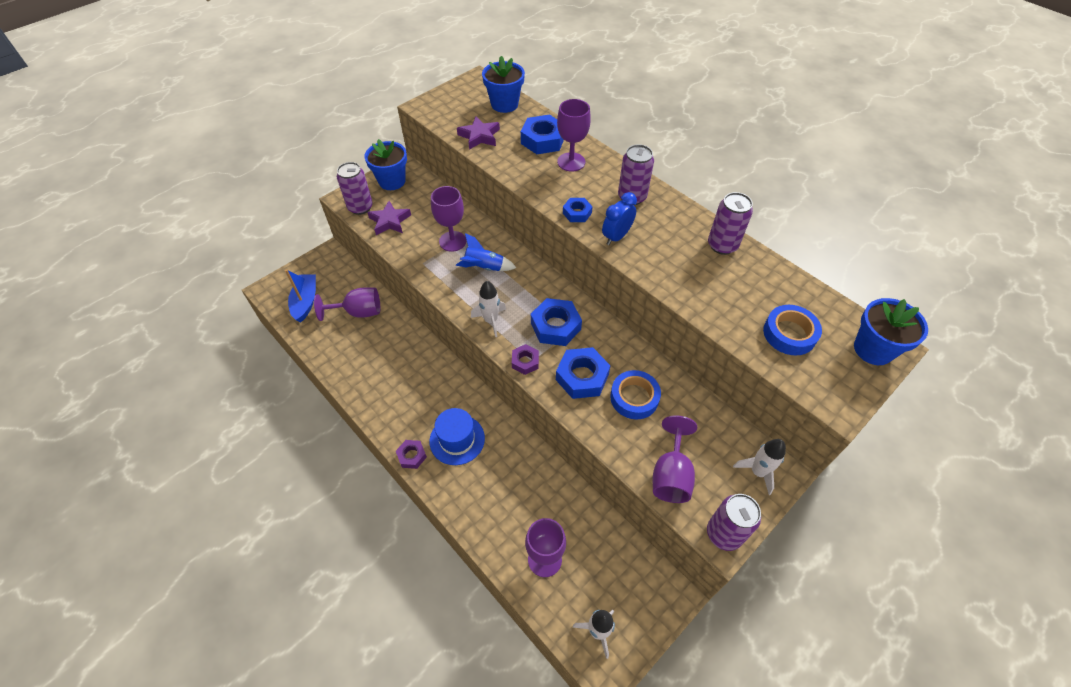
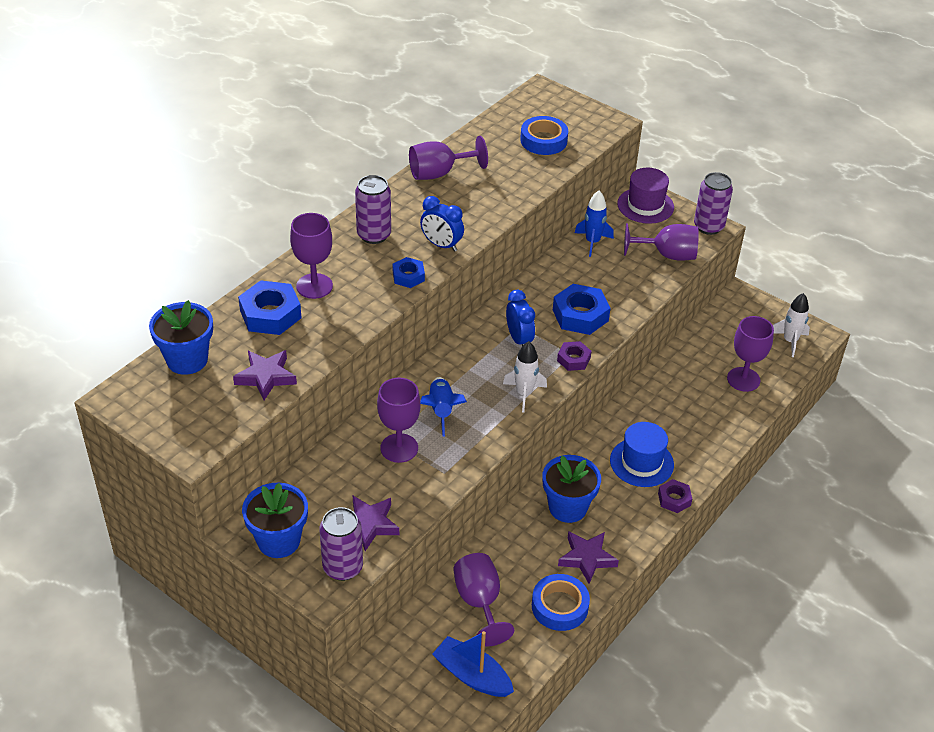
camera: 100 degrees left, 10 degrees down
blue boat [285,269,316,322] -> blue boat turned 45 degrees clockwise [432,631,514,697]
blue nut [531,298,582,346] -> blue clock [506,290,535,346]
blue tape [610,370,661,419] -> blue tape moved to [532,574,590,631]
purple can [708,192,753,255] -> purple goblet [409,136,488,180]
white rocket [733,439,786,495] -> purple hat [617,168,674,224]
blue flower pot [854,298,928,365] -> blue flower pot moved to [543,455,601,523]
none -> purple star [558,531,619,584]
none -> blue rocket [575,191,614,257]

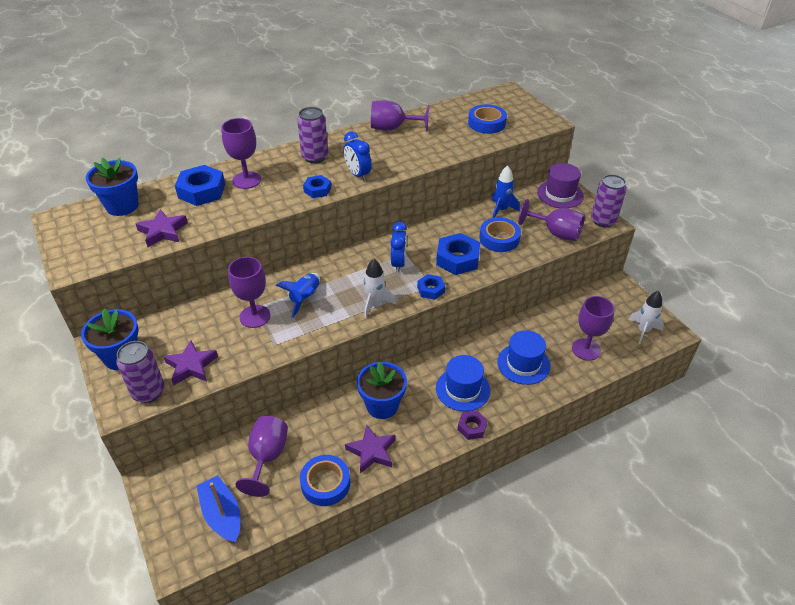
camera: 25 degrees right, 0 degrees up
purple nut [557,341,592,371] -> blue nut [417,274,445,300]
none -> blue tape [479,217,521,252]
none -> blue hat [497,330,550,385]

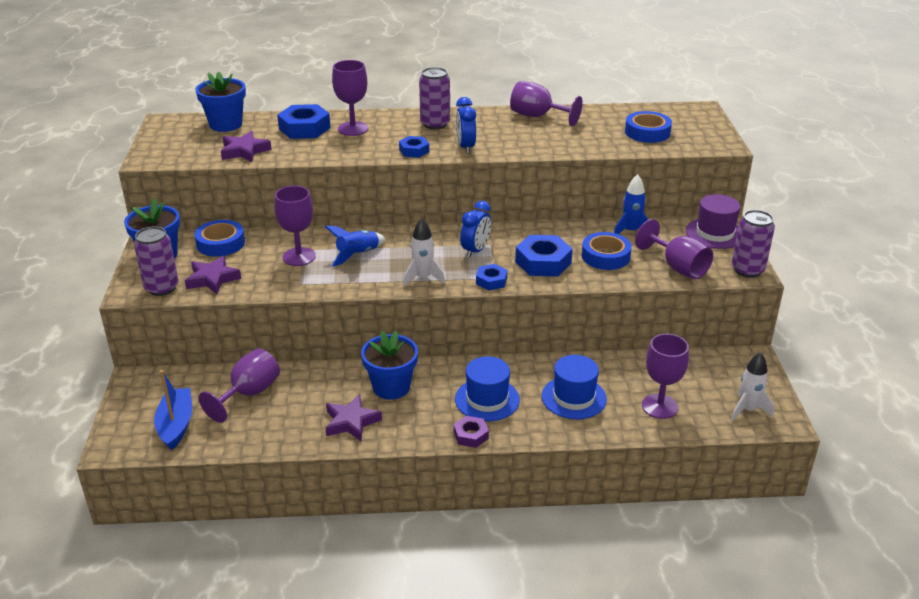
camera: 25 degrees right, 10 degrees down
blue tape [300,455,350,506] -> blue tape moved to [195,220,245,257]

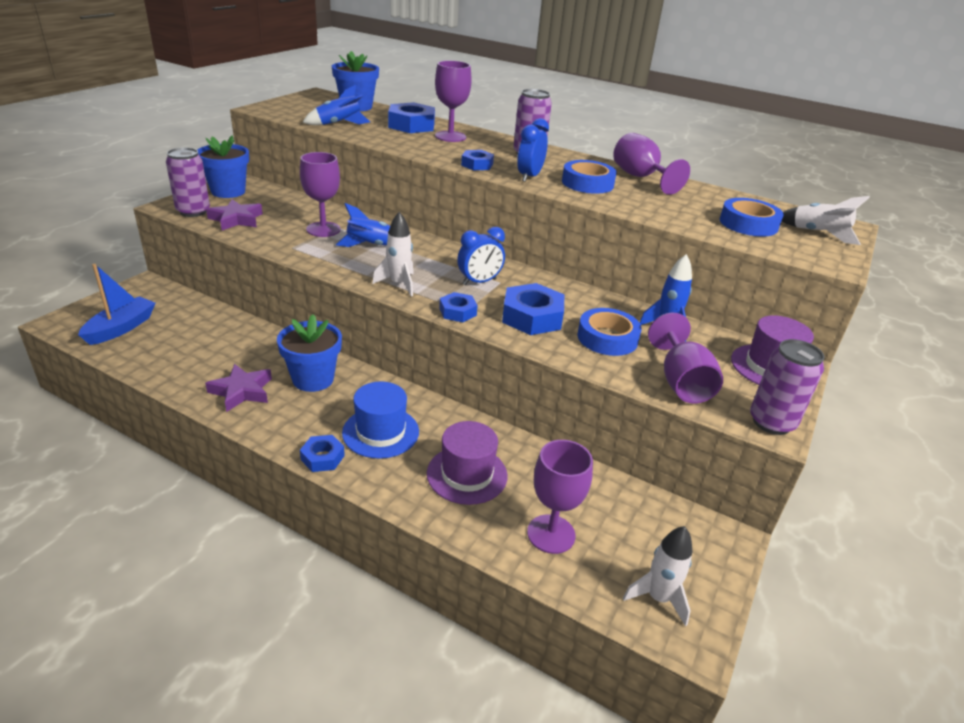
camera: 30 degrees right, 0 degrees up
blue tape [195,220,245,257] -> blue tape moved to [562,160,617,194]
purple goblet [199,348,280,423] -> none
purple star [221,131,272,162] -> blue rocket [303,85,370,125]
purple nut [454,416,489,448] -> blue nut [300,435,345,472]
blue hat [542,355,607,419] -> purple hat [427,421,508,505]
none -> white rocket [782,196,870,245]

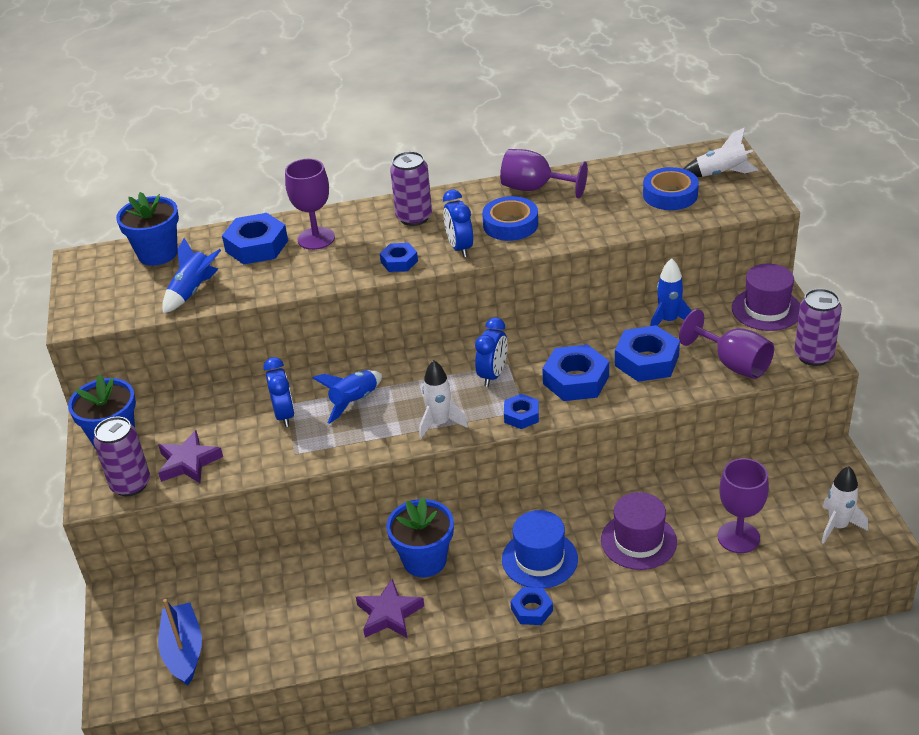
camera: 35 degrees left, 5 degrees up
purple goblet [300,152,341,237] -> blue clock [263,357,294,427]
blue tape [577,308,642,356] -> blue nut [615,325,680,382]

